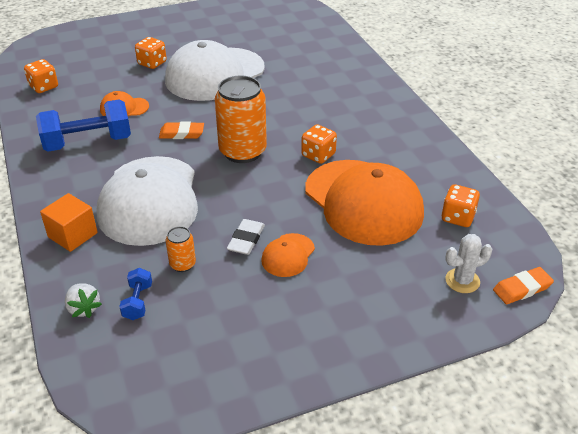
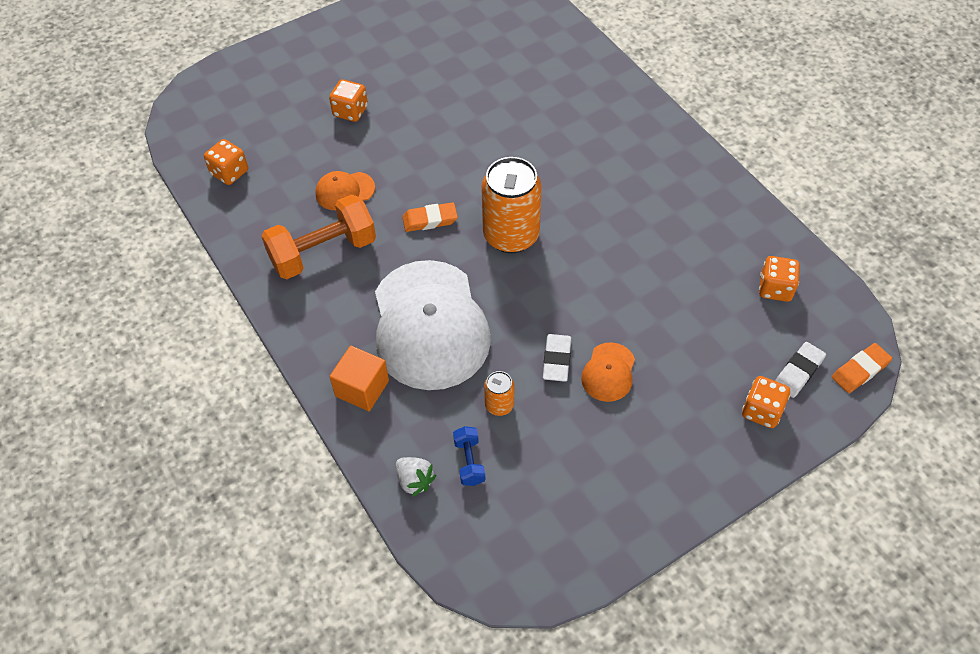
camera: 10 degrees left, 15 degrees up
blue dumbbell [36,99,131,152] -> orange dumbbell [261,194,376,279]
white cap [165,40,265,101] -> none
orange dice [301,125,337,164] -> orange dice moved to [742,376,790,428]
orange cap [305,160,424,246] -> none
white cactus [445,234,492,293] -> white eraser [775,342,826,398]

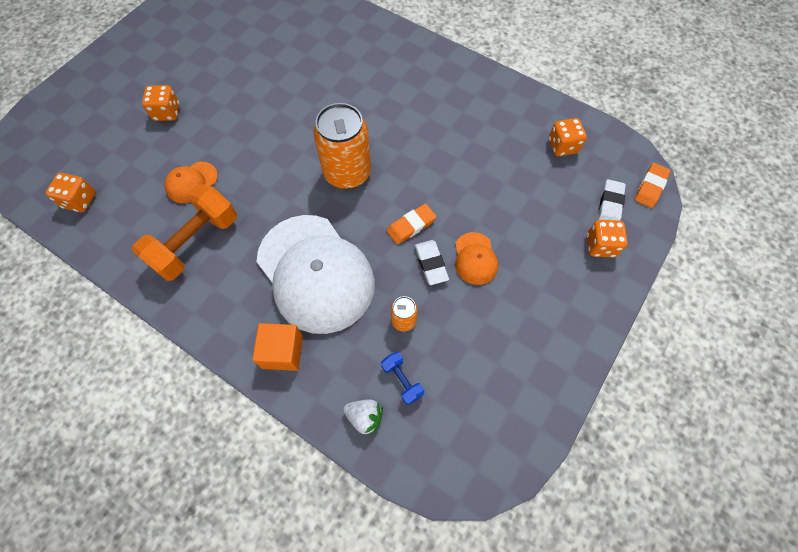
camera: 25 degrees left, 10 degrees up
orange eraser [402,202,458,232] -> orange eraser moved to [387,204,436,244]

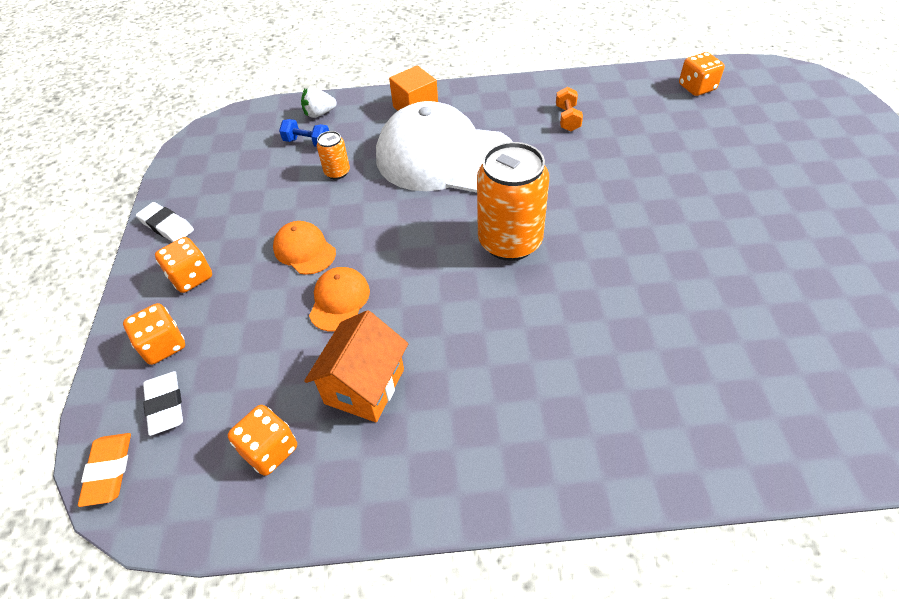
camera: 145 degrees right, 15 degrees down
orange dumbbell [132,184,237,281] -> orange dumbbell [556,87,583,132], size x0.47
orange dice [142,85,180,121] -> orange dice moved to [155,237,212,293]
orange cap [165,161,218,203] -> orange cap moved to [309,267,370,332]
orange eraser [387,204,436,244] -> none
white eraser [415,240,449,285] -> white eraser moved to [136,202,194,242]
none -> orange house [304,310,408,422]

